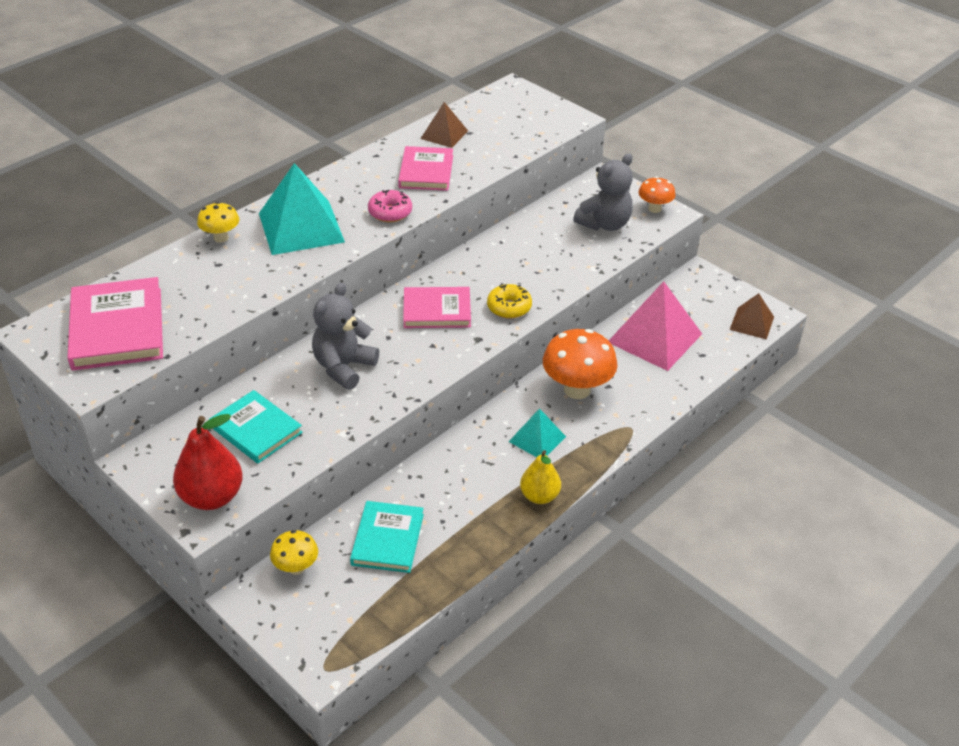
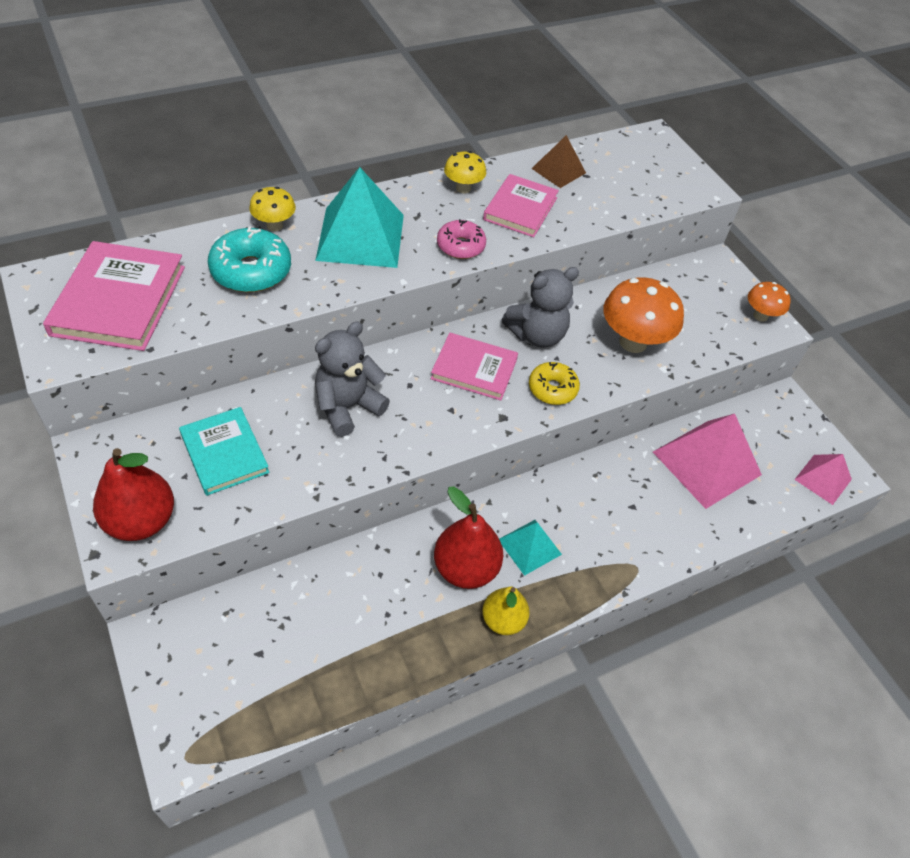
camera: 15 degrees right, 10 degrees up
yellow mushroom [270,530,318,575] -> yellow mushroom moved to [444,151,486,193]
turquoise book [350,501,424,573] -> none
orange mushroom [543,329,618,399] -> orange mushroom moved to [603,277,684,353]
grey teddy bear [573,153,633,231] -> grey teddy bear moved to [502,267,579,348]
brown pyramid [730,293,774,339] -> pink pyramid [794,454,852,505]
none -> turquoise donut [208,227,291,292]
none -> red pear [434,486,503,589]

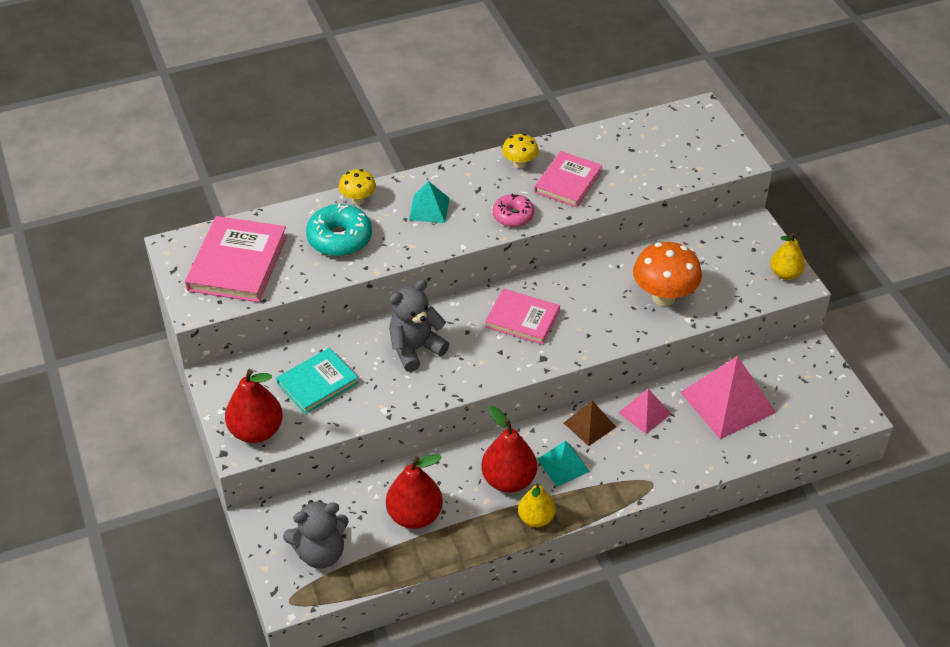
camera: 10 degrees right, 5 degrees down
turquoise book [179,407,269,496] -> turquoise book turned 75 degrees clockwise [276,348,358,414]
turquoise pyramid [315,167,404,268] -> turquoise pyramid [409,181,450,223], size x0.54
grey teddy bear [502,267,579,348] -> grey teddy bear moved to [283,500,349,569]
yellow donut [529,362,580,405] -> none
brown pyramid [531,135,586,188] -> brown pyramid moved to [564,401,616,446]
orange mushroom [748,282,791,322] -> yellow pear [770,233,805,280]
pink pyramid [794,454,852,505] -> pink pyramid moved to [618,389,671,434]
none -> red pear [386,454,443,529]

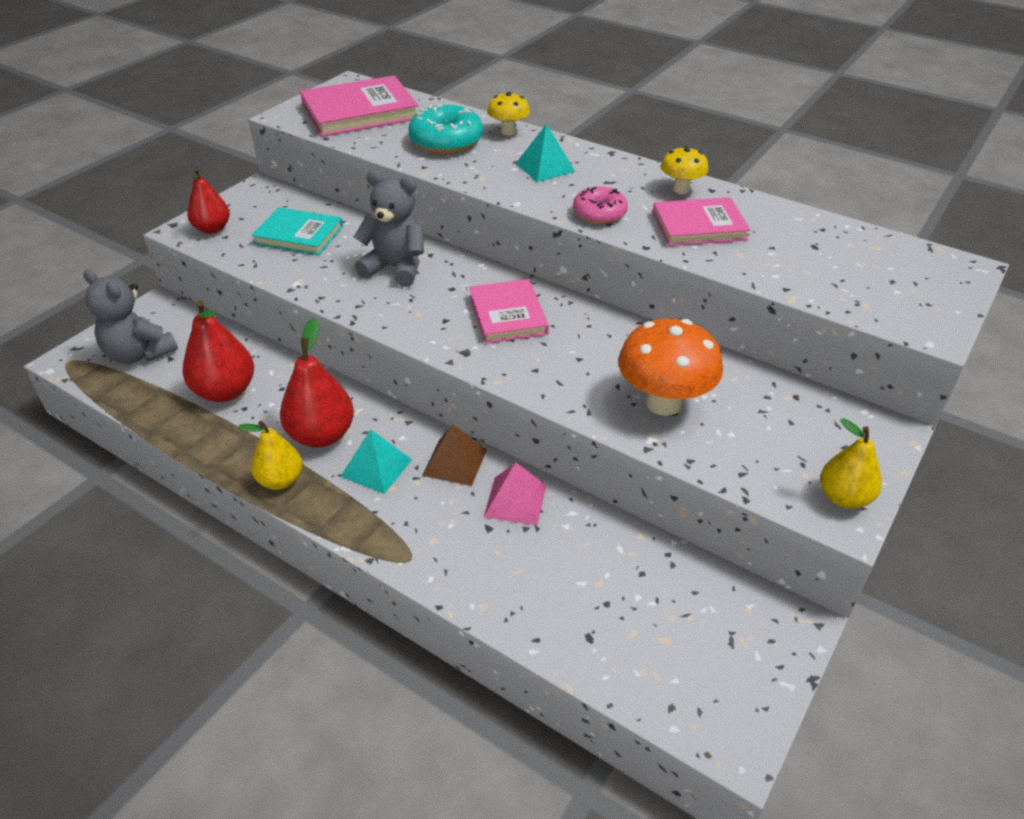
camera: 55 degrees right, 5 degrees down
red pear [225,369,283,443] -> red pear [187,168,230,234], size x0.66
pink pyramid [680,356,776,439] -> none

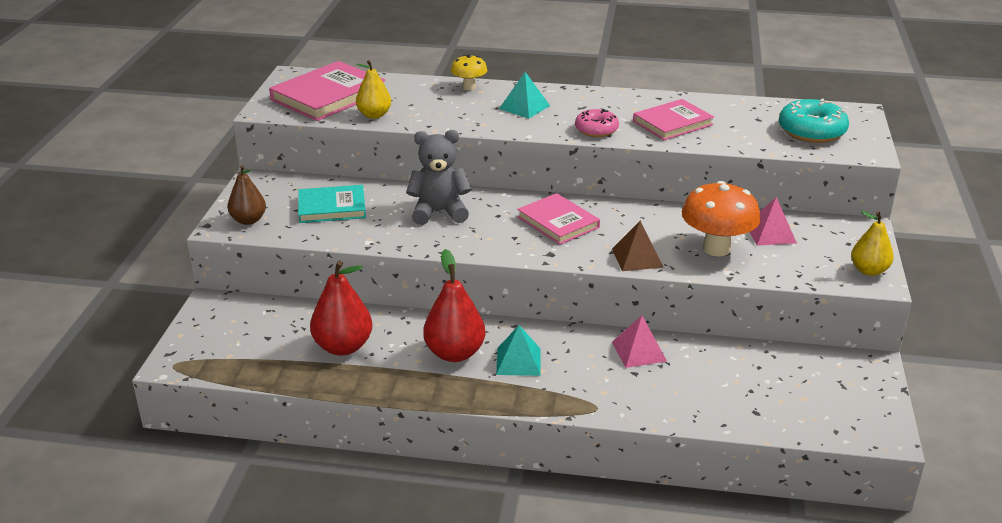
camera: 25 degrees left, 10 degrees down
grey teddy bear [84,269,178,364] -> none
red pear [187,168,230,234] -> brown pear [227,165,266,225]
yellow pear [238,420,303,490] -> yellow pear moved to [356,60,391,119]
turquoise donut [408,104,483,154] -> turquoise donut moved to [779,99,849,143]
brown pyramid [422,424,487,486] -> brown pyramid moved to [612,221,664,271]
yellow mushroom [661,146,709,194] -> none
none -> pink pyramid [750,197,797,246]

